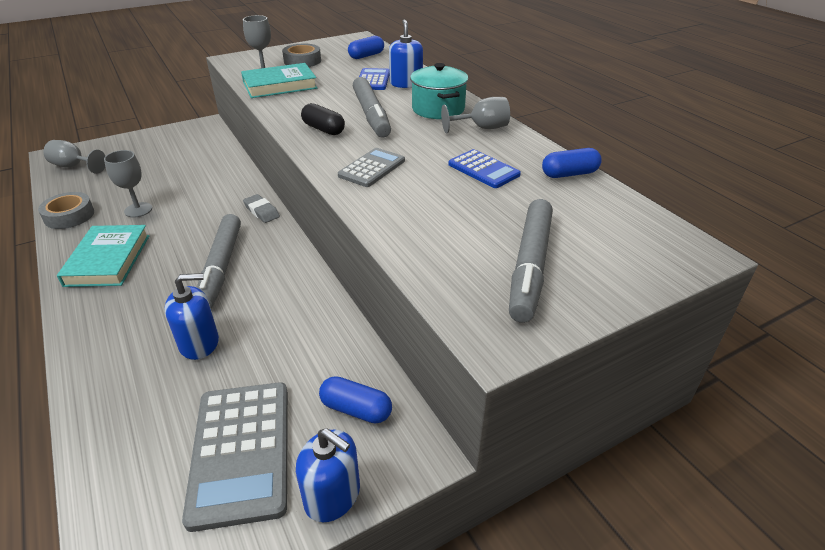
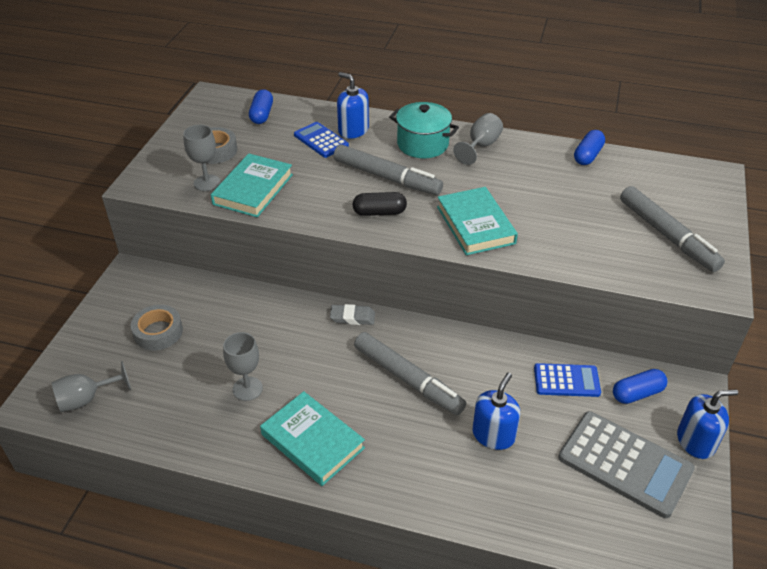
camera: 45 degrees left, 5 degrees up
grey tape [38,192,94,229] -> grey tape moved to [131,305,183,350]
grey calculator [338,148,405,187] -> turquoise book [437,187,518,255]
blue calculator [448,149,521,188] -> blue calculator moved to [534,363,601,397]

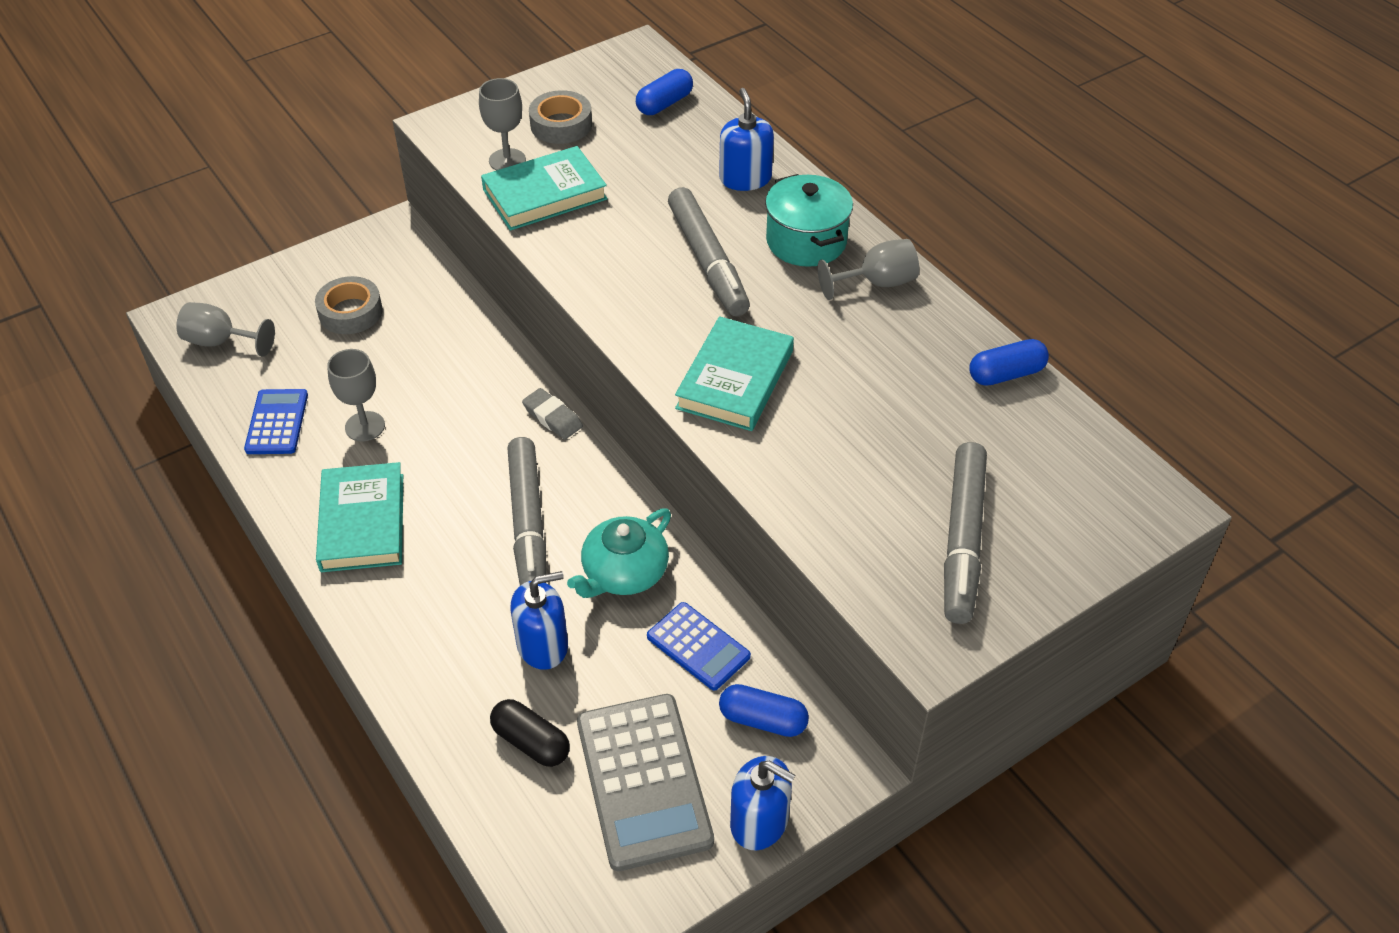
camera: 40 degrees right, 5 degrees up
blue calculator [294,122,349,158] -> blue calculator moved to [244,389,308,454]
black capsule [353,192,407,216] -> black capsule moved to [490,699,570,767]
none -> turquoise teapot [567,509,671,598]

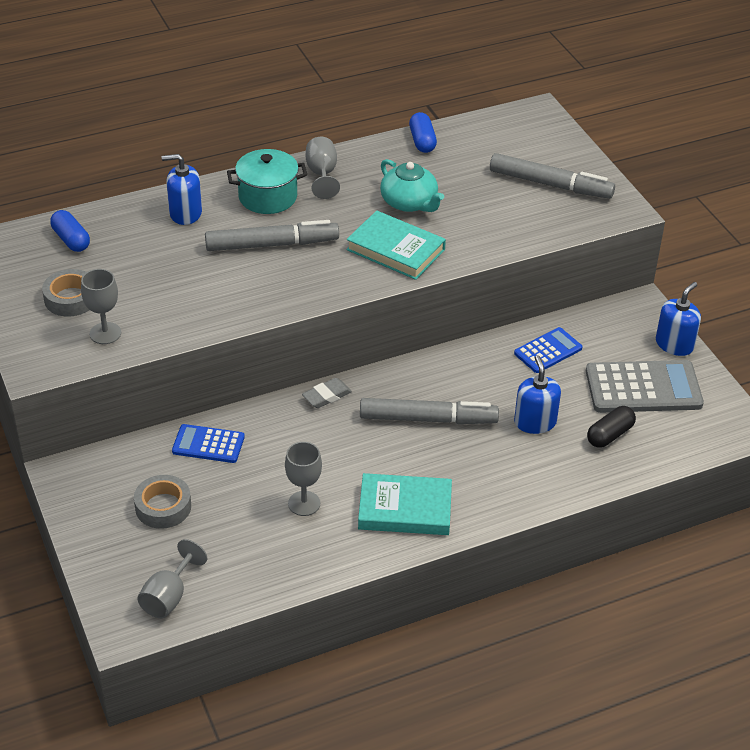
camera: 80 degrees left, 5 degrees down
blue calculator [244,389,308,454] -> blue calculator moved to [172,424,245,463]
turquoise book [481,146,608,231] -> none
turquoise teapot [567,509,671,598] -> turquoise teapot moved to [380,159,444,212]
blue capsule [719,684,809,737] -> none

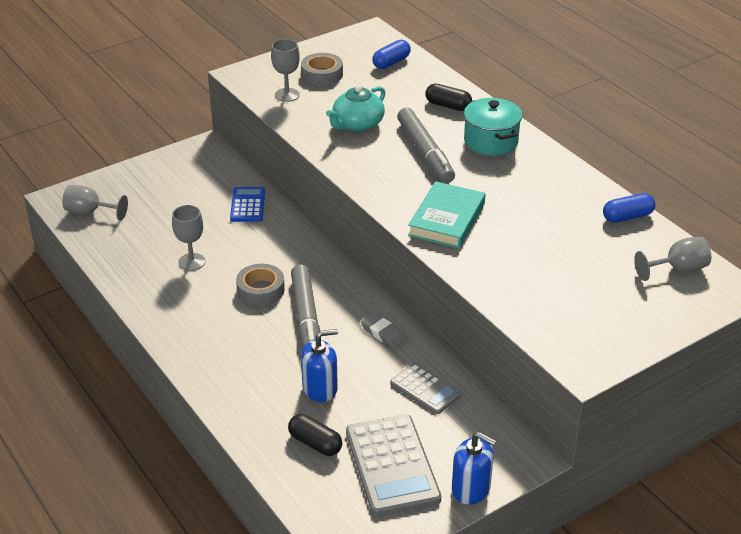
camera: 80 degrees right, 5 degrees down
grey tape [134,475,191,529] -> grey tape moved to [236,264,285,306]
blue soap dispenser [162,154,202,225] -> black capsule [425,84,472,111]
grey eraser [302,378,352,408] -> grey eraser moved to [361,313,406,348]
grey goblet [306,137,340,199] -> grey goblet moved to [634,237,711,281]
turquoise book [358,473,452,535] -> none
turquoise teapot [380,159,444,212] -> turquoise teapot moved to [326,85,385,132]
grey marker [490,153,615,199] -> none
blue calculator [514,327,582,373] -> grey calculator [390,363,461,414]

